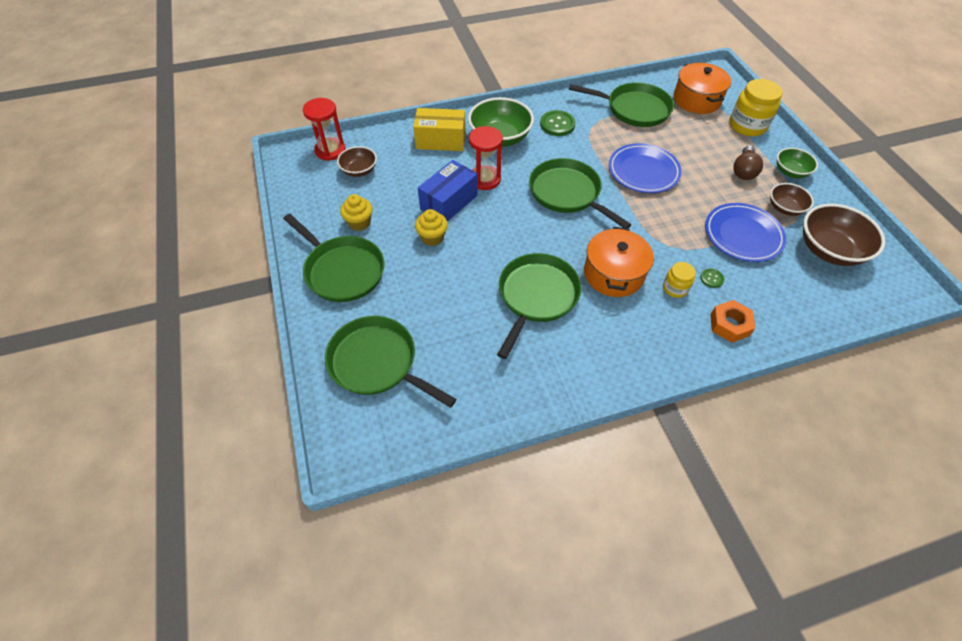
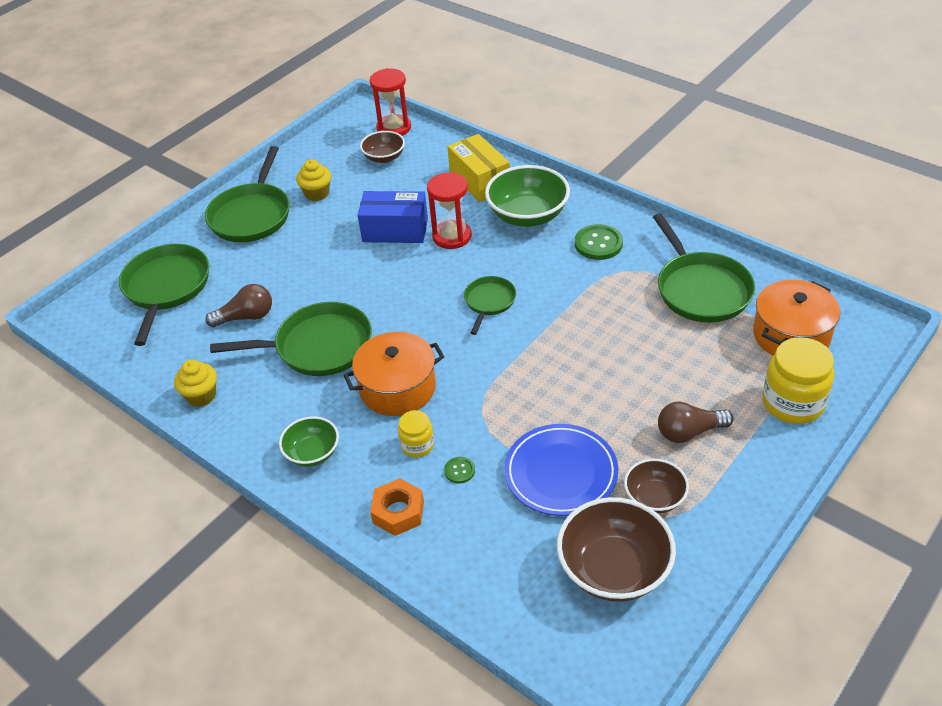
camera: 60 degrees right, 10 degrees down
yellow cupcake [415,209,448,246] -> yellow cupcake moved to [174,360,217,407]
green pan [529,158,631,229] -> green pan [464,276,516,335], size x0.56
blue plate [609,143,682,193] -> none
green bowl [777,148,818,178] -> green bowl moved to [279,416,339,467]
none -> brown light bulb [205,284,272,327]

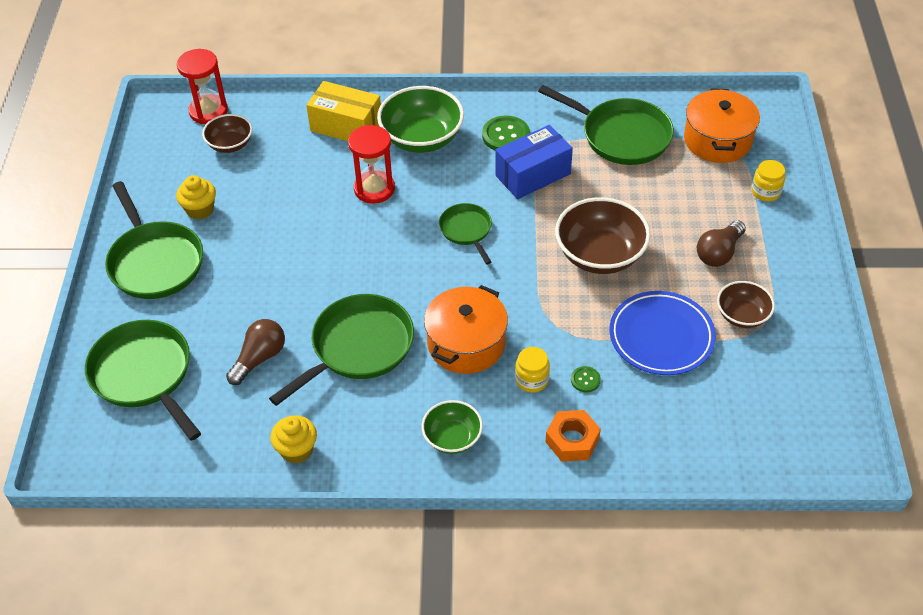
camera: 40 degrees left, 5 degrees up
blue box [358,191,428,243] -> blue box moved to [495,125,573,199]
brown bowl [557,497,676,602] -> brown bowl moved to [555,197,651,274]
yellow jar [762,337,834,424] -> yellow jar [752,160,785,201], size x0.55

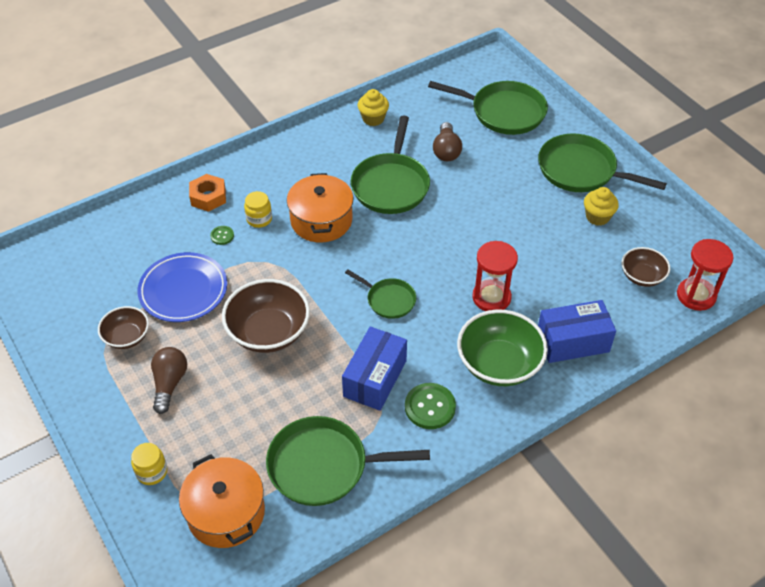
camera: 145 degrees right, 0 degrees up
yellow box [306,81,381,141] -> blue box [538,300,616,363]
green bowl [422,400,483,454] -> none

